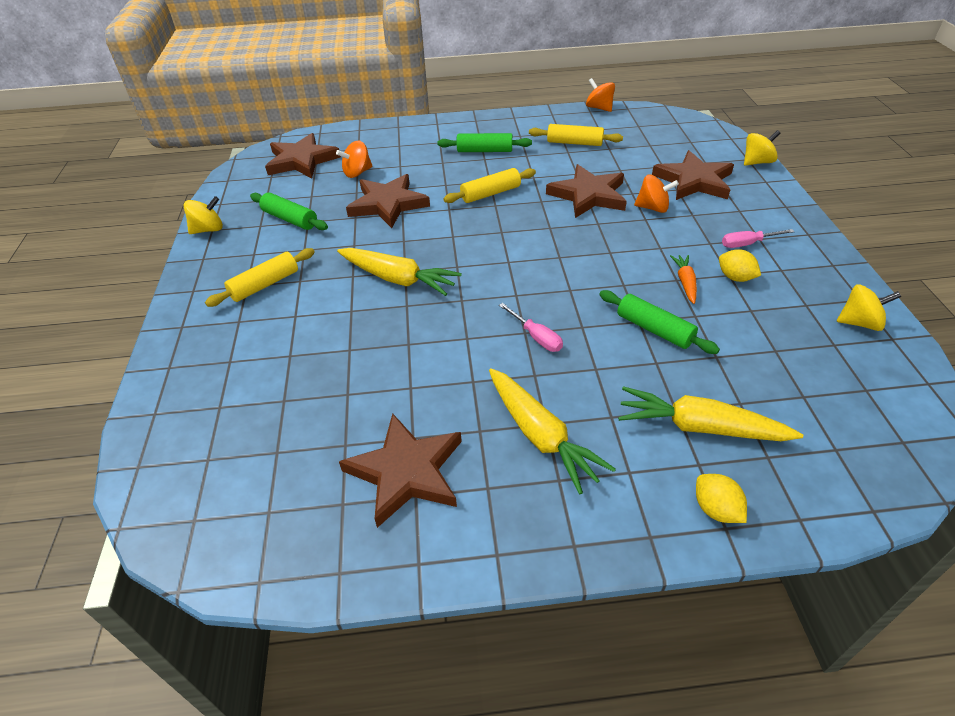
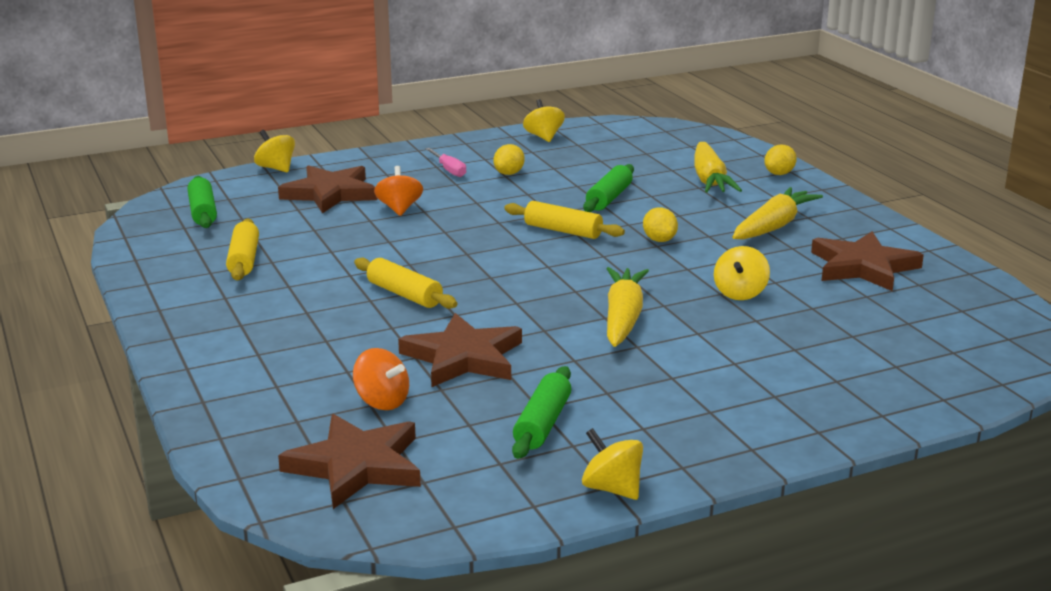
camera: 110 degrees left, 20 degrees down
yellow rolling pin [205,248,315,307] -> yellow rolling pin moved to [504,201,625,239]
green rolling pin [437,133,532,152] -> green rolling pin moved to [187,176,217,228]
pink screwdriver [499,303,563,352] -> yellow lemon [643,208,678,242]
brown star [546,164,627,218] -> none
orange spinning top [586,78,615,112] -> none
orange carrot [670,255,697,304] -> none
none -> yellow spinning top [714,246,770,300]

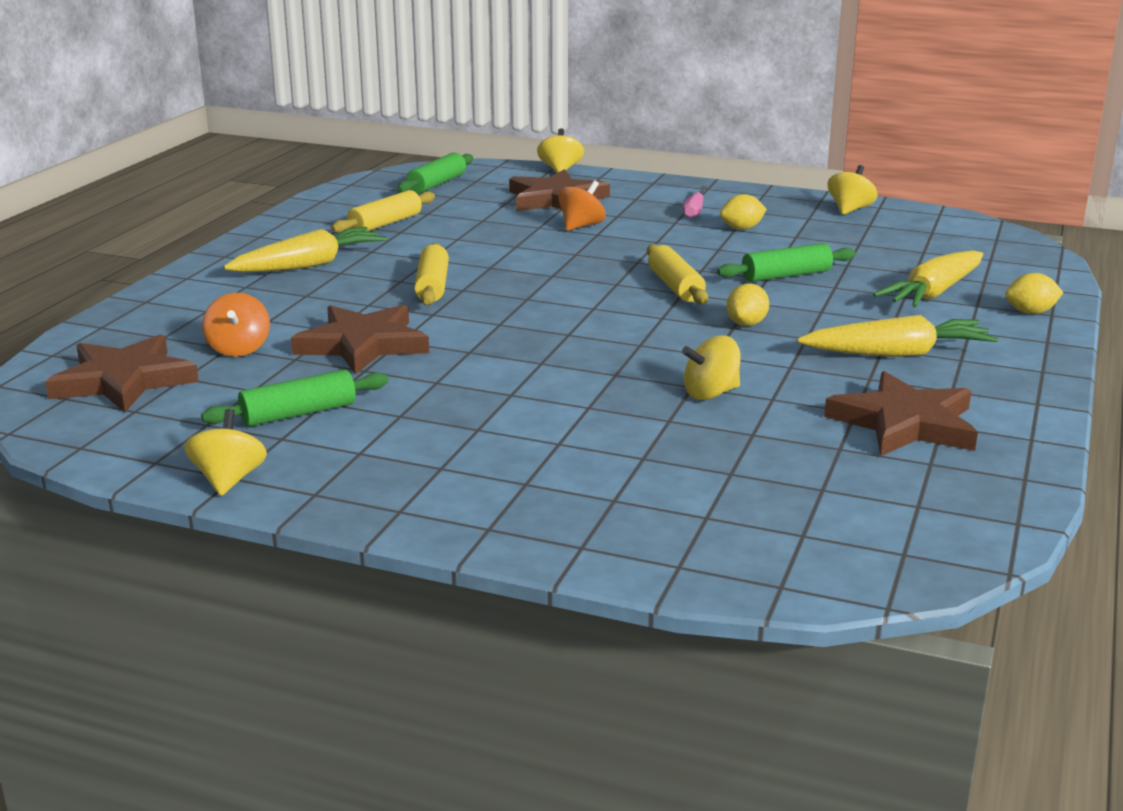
camera: 45 degrees right, 0 degrees up
yellow carrot [607,267,649,347] -> yellow carrot moved to [224,227,387,272]

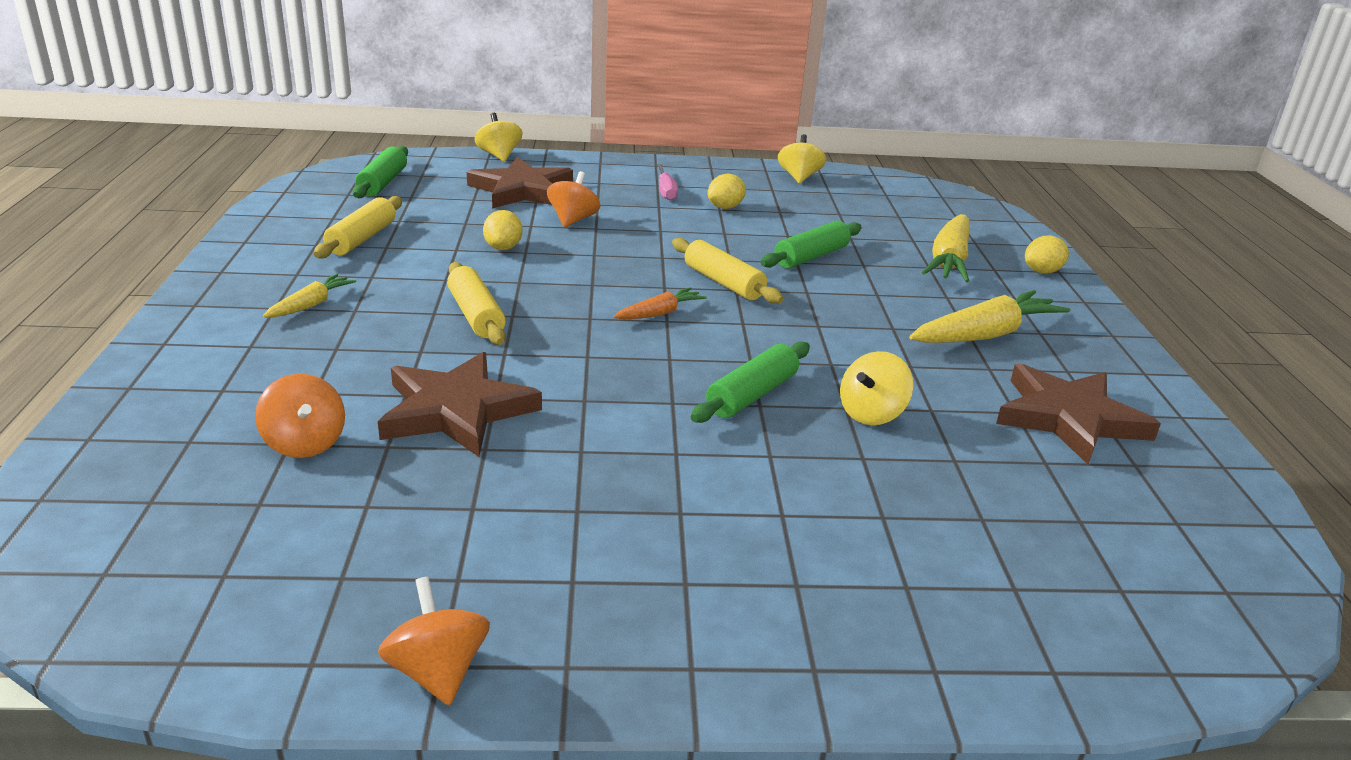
camera: 25 degrees left, 5 degrees up
brown star [45,334,199,412] -> none
yellow spinning top [184,409,267,496] -> orange spinning top [378,577,490,706]
green rolling pin [201,370,388,426] -> green rolling pin moved to [691,341,810,423]
yellow carrot [224,227,387,272] -> yellow carrot [263,274,356,318], size x0.54
yellow lemon [727,284,769,326] -> yellow lemon moved to [483,210,523,250]
none -> orange carrot [613,287,706,319]

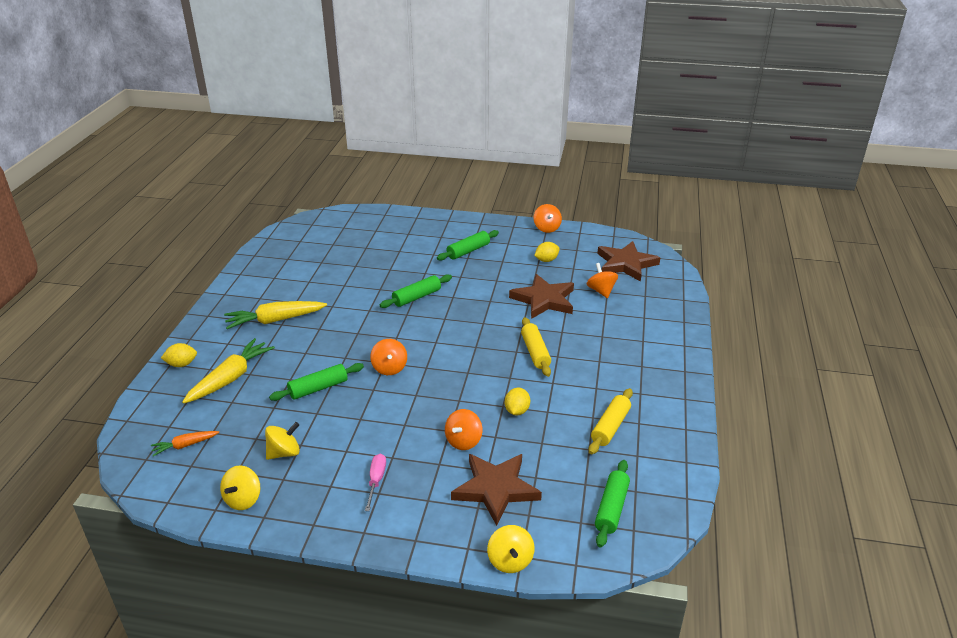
camera: 165 degrees left, 5 degrees up
yellow carrot [263,274,356,318] -> none
orange carrot [613,287,706,319] -> orange carrot moved to [151,431,219,456]
yellow rolling pin [672,238,783,304] -> orange spinning top [370,339,407,375]
yellow lemon [708,174,746,209] -> yellow lemon moved to [534,242,560,262]
yellow spinning top [840,351,913,425] -> yellow spinning top moved to [265,422,300,460]
brown star [996,364,1161,465] -> brown star moved to [597,241,660,282]
none -> green rolling pin [437,230,499,261]

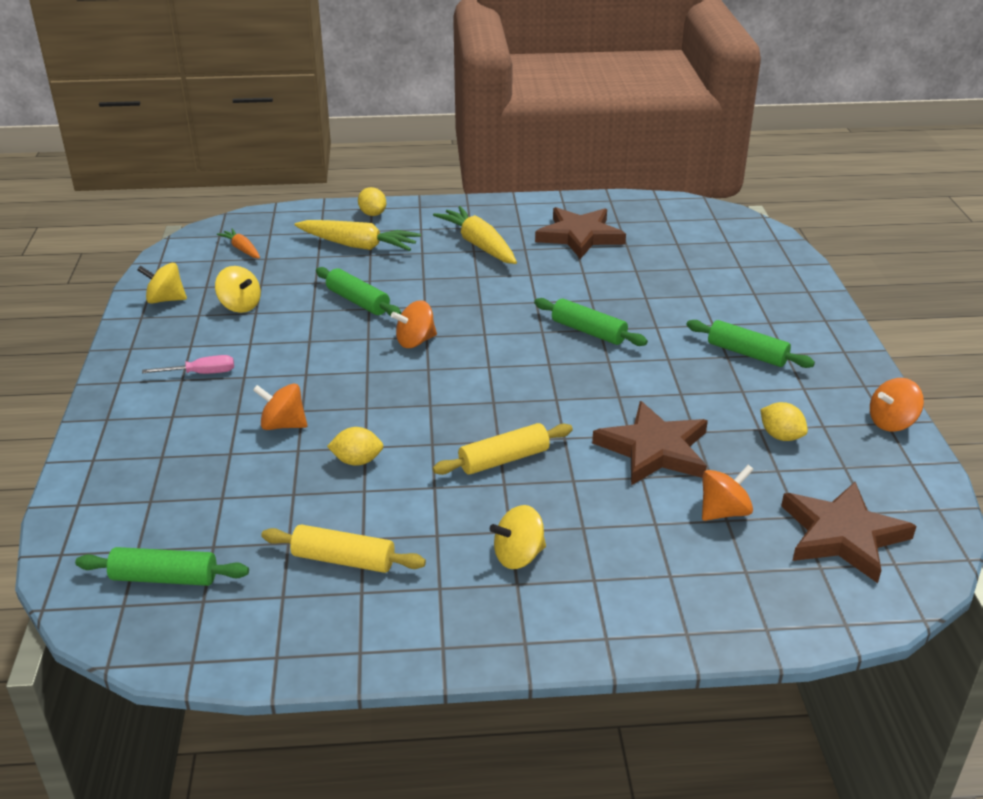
camera: 75 degrees right, 0 degrees up
brown star [451,454,542,526] -> brown star moved to [535,207,626,259]
yellow spinning top [487,525,534,573] -> yellow spinning top moved to [490,505,546,569]

